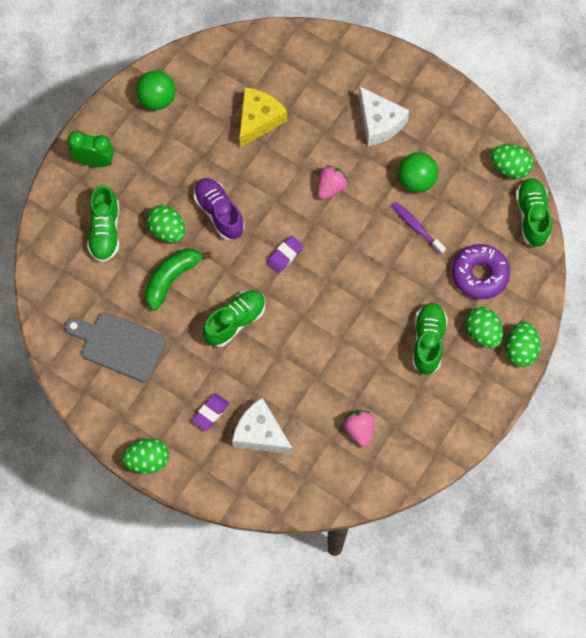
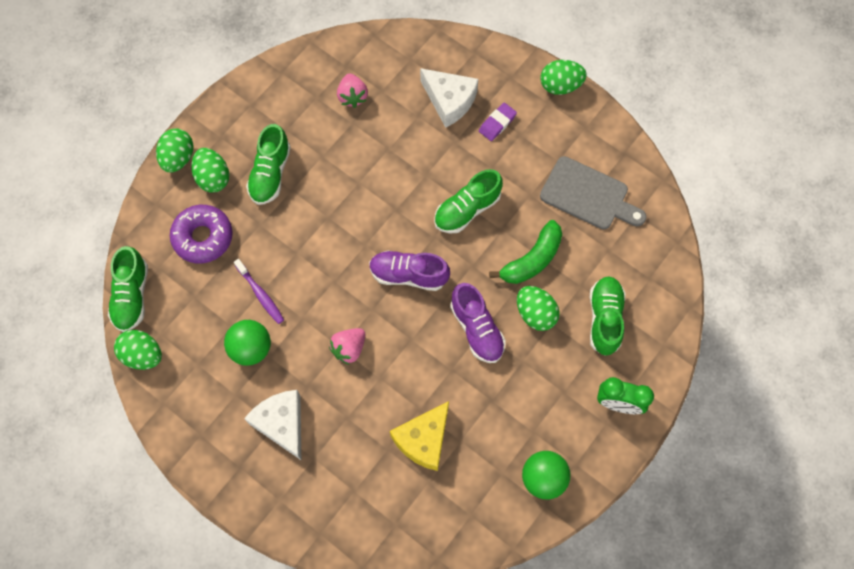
camera: 175 degrees left, 0 degrees up
purple eraser [266,236,303,274] -> purple shoe [369,251,450,291]

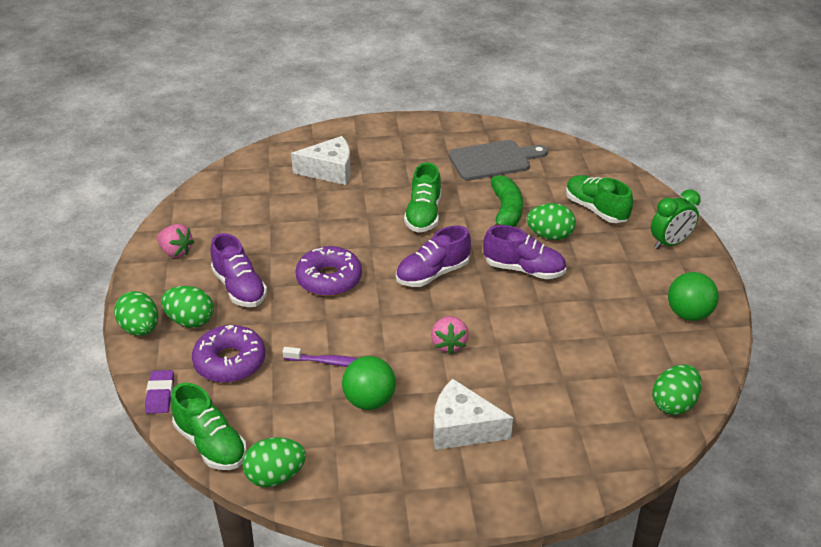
camera: 45 degrees left, 30 degrees down
green shoe [246,124,291,205] -> purple shoe [210,233,267,307]
pink strawberry [337,73,368,108] -> pink strawberry moved to [157,224,194,258]
yellow cheese [390,401,449,471] -> none
purple eraser [479,103,517,141] -> purple eraser moved to [145,370,174,414]
green egg [541,60,587,95] -> green egg moved to [652,364,702,415]
none -> purple donut [295,246,362,296]

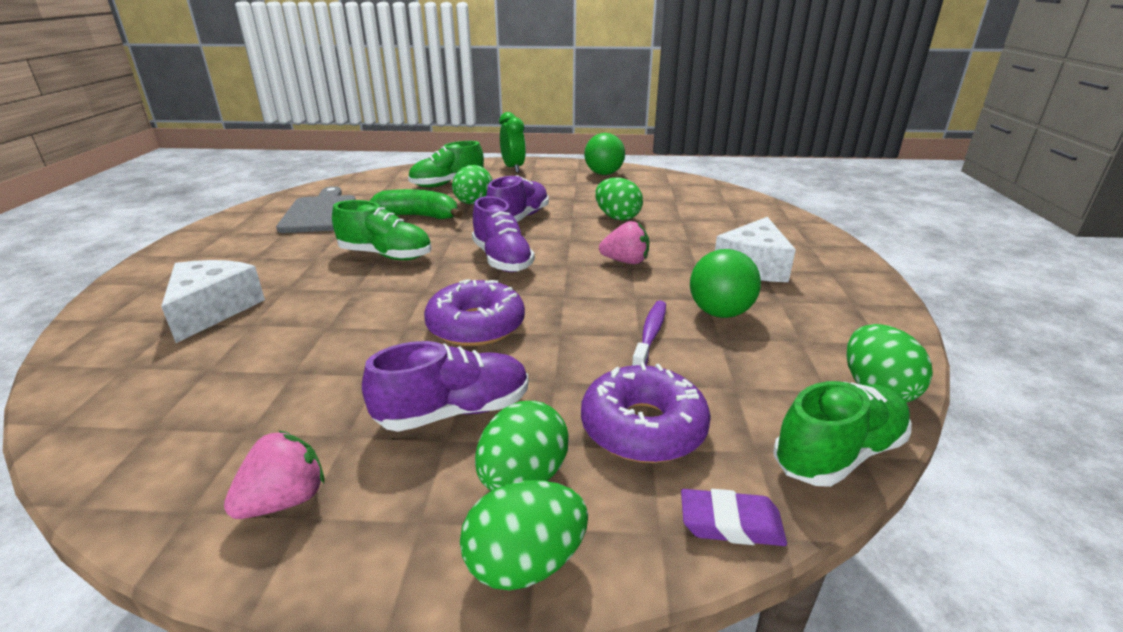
camera: 80 degrees left, 10 degrees down
green egg [652,364,702,415] -> green egg moved to [595,177,643,221]

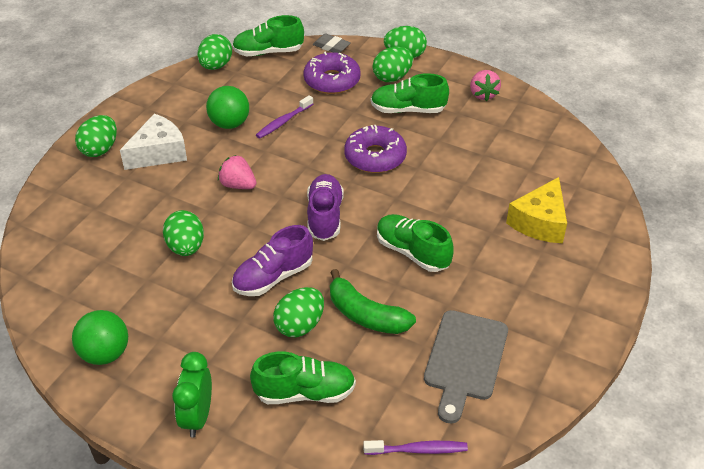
camera: 155 degrees left, 15 degrees up
white cheese [161,260,265,343] -> yellow cheese [506,177,567,243]
pink strawberry [224,430,324,519] -> pink strawberry turned 75 degrees counterclockwise [470,70,501,101]
purple shoe [362,341,529,432] -> green shoe [371,73,449,113]
purple eraser [681,489,787,546] -> grey eraser [313,33,351,53]
none -> green egg [75,115,117,157]
none -> purple toothbrush [363,440,468,455]

